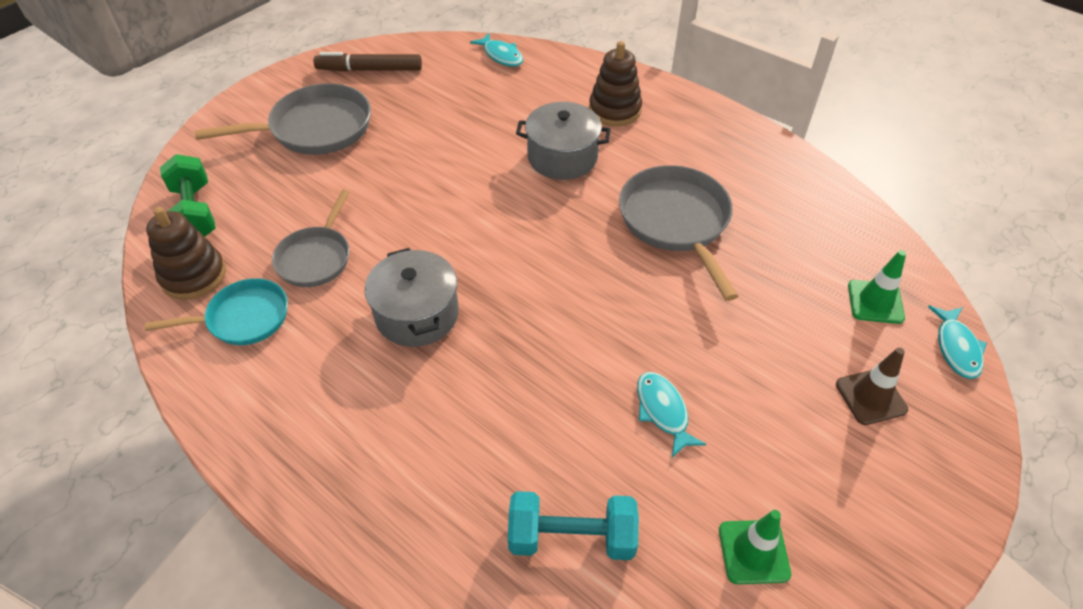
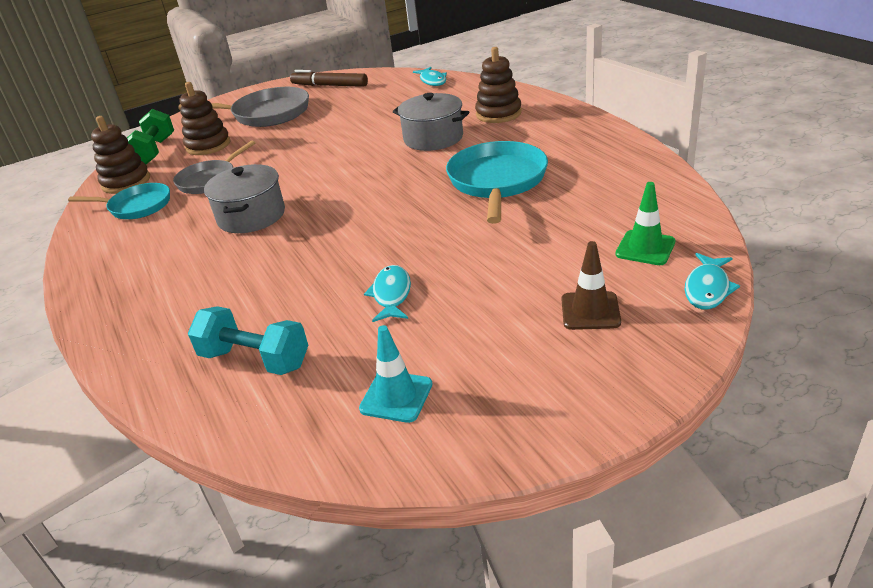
camera: 25 degrees right, 15 degrees down
grey pan [619,165,738,301] -> turquoise pan [446,141,548,224]
green traffic cone [719,510,791,584] -> turquoise traffic cone [359,325,433,423]
none -> brown stacking toy [179,82,230,155]

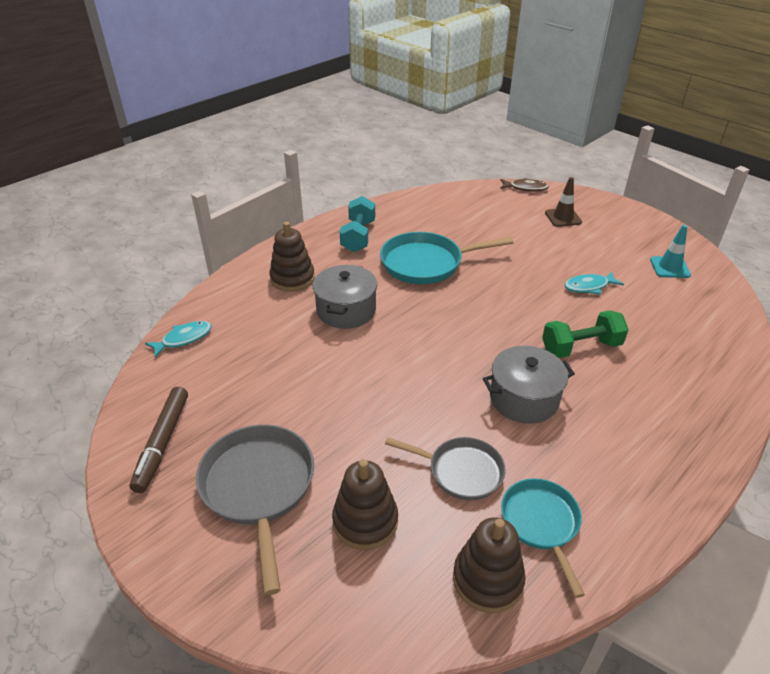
camera: 110 degrees left, 5 degrees up
green dumbbell [127,109,174,164] -> green dumbbell moved to [542,310,629,358]
turquoise dumbbell [188,306,308,375] -> turquoise dumbbell moved to [340,196,375,252]
green traffic cone [615,182,676,265] -> none
turquoise fish [684,253,740,309] -> brown fish [500,178,549,192]

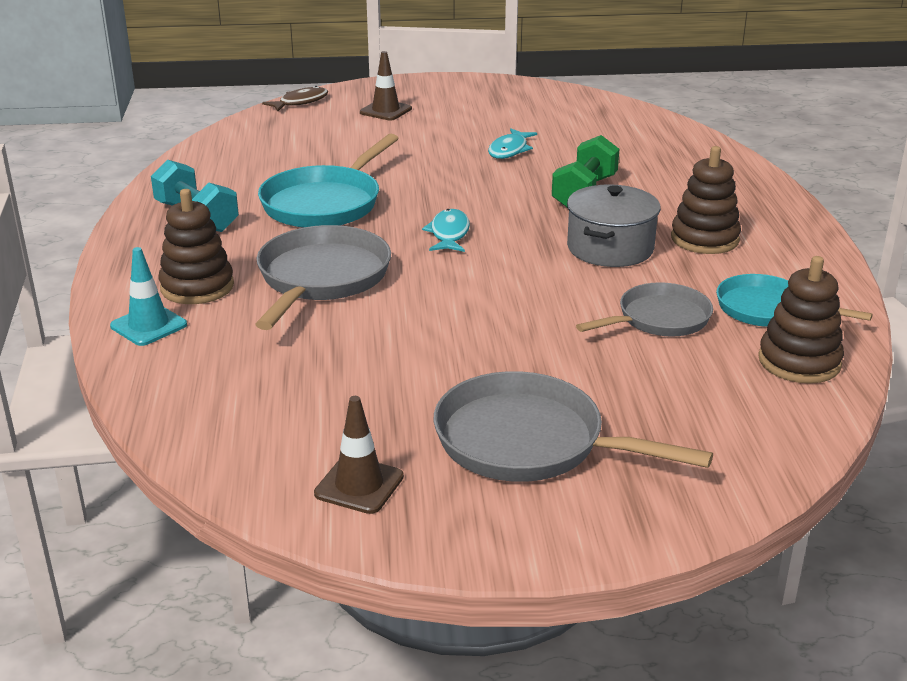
camera: 50 degrees left, 10 degrees down
brown marker [129,387,188,493] -> brown traffic cone [314,396,404,514]
turquoise fish [145,321,212,358] -> turquoise fish moved to [422,209,470,252]
grey pot [313,265,377,329] -> grey pan [255,225,391,330]
brown stacking toy [332,459,398,550] -> brown stacking toy moved to [671,146,741,254]
turquoise traffic cone [650,225,691,278] -> turquoise traffic cone moved to [110,247,187,346]

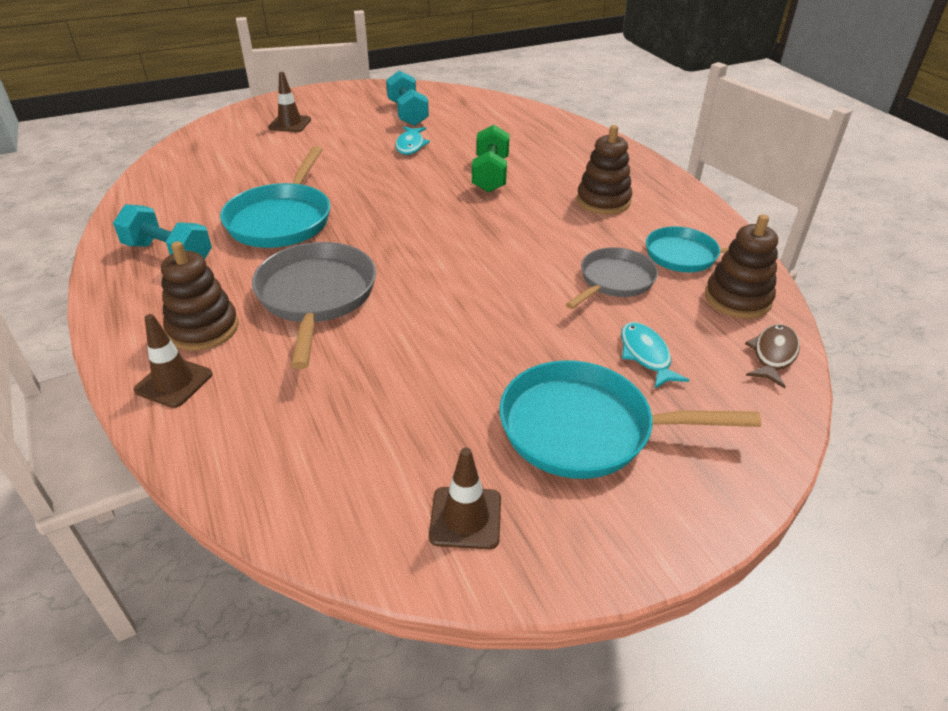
camera: 20 degrees left, 10 degrees up
turquoise traffic cone [110,247,187,346] -> brown traffic cone [133,314,212,408]
brown fish [262,86,328,111] -> brown fish moved to [745,324,800,388]
turquoise fish [422,209,470,252] -> turquoise fish moved to [621,322,689,389]
grey pan [433,371,713,482] -> turquoise pan [499,360,761,479]
grey pot [567,184,661,267] -> none
none -> turquoise dumbbell [386,70,429,126]

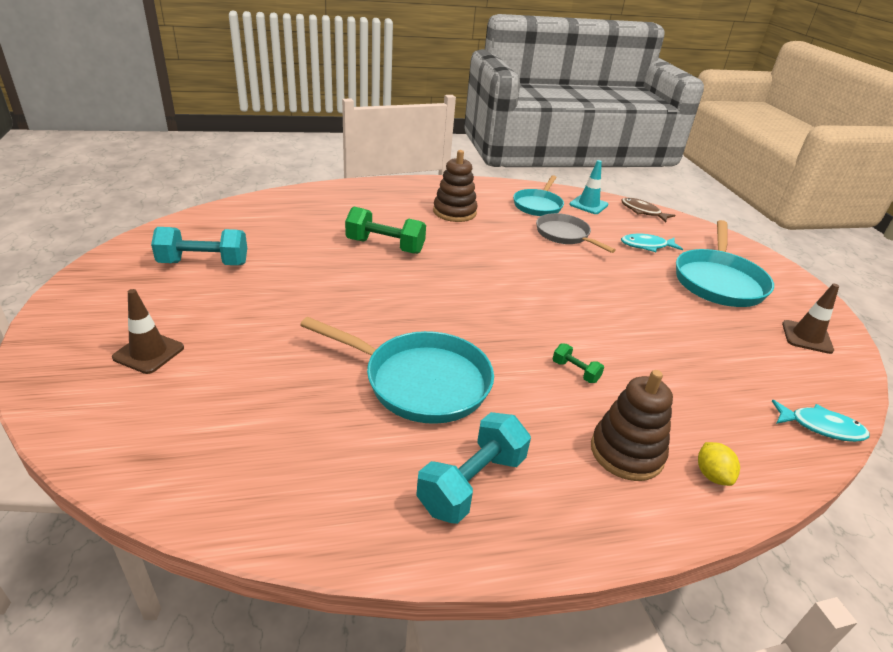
camera: 80 degrees left, 5 degrees down
brown traffic cone [133,314,212,408] -> yellow lemon [698,442,740,486]
grey pan [252,242,376,369] -> green dumbbell [553,343,604,383]
turquoise fish [395,126,430,155] -> turquoise fish moved to [772,400,870,442]
brown stacking toy [705,214,778,319] -> turquoise traffic cone [569,160,608,214]

